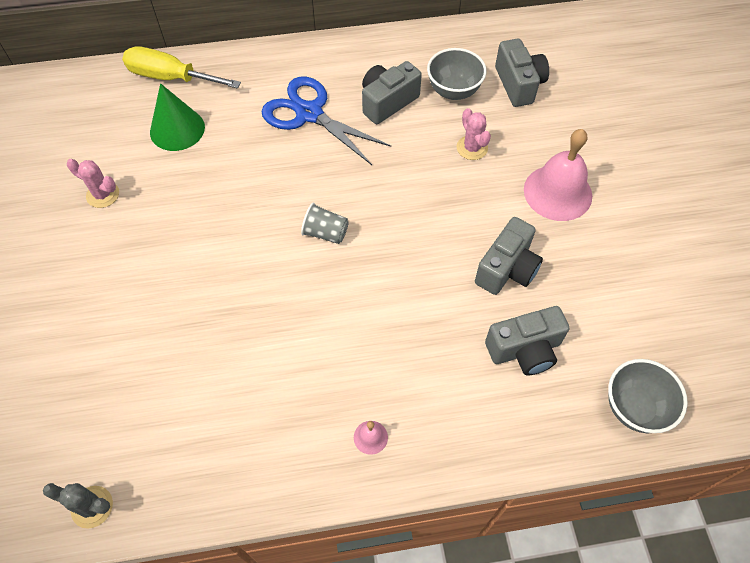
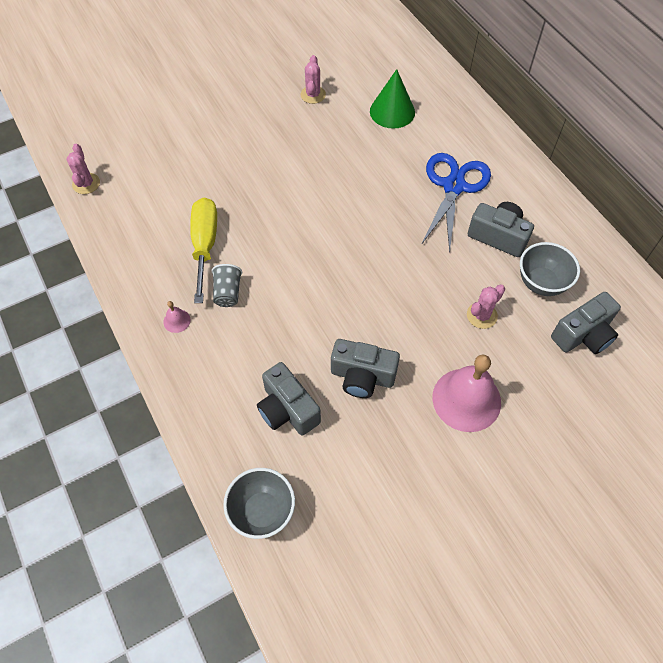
camera: 70 degrees right, 0 degrees up
grey cactus [43,483,113,529] -> pink cactus [67,144,100,194]
yellow screwdriver [122,46,241,89] -> yellow screwdriver moved to [190,197,217,303]
grey cup [301,203,349,244] -> grey cup moved to [212,264,242,307]

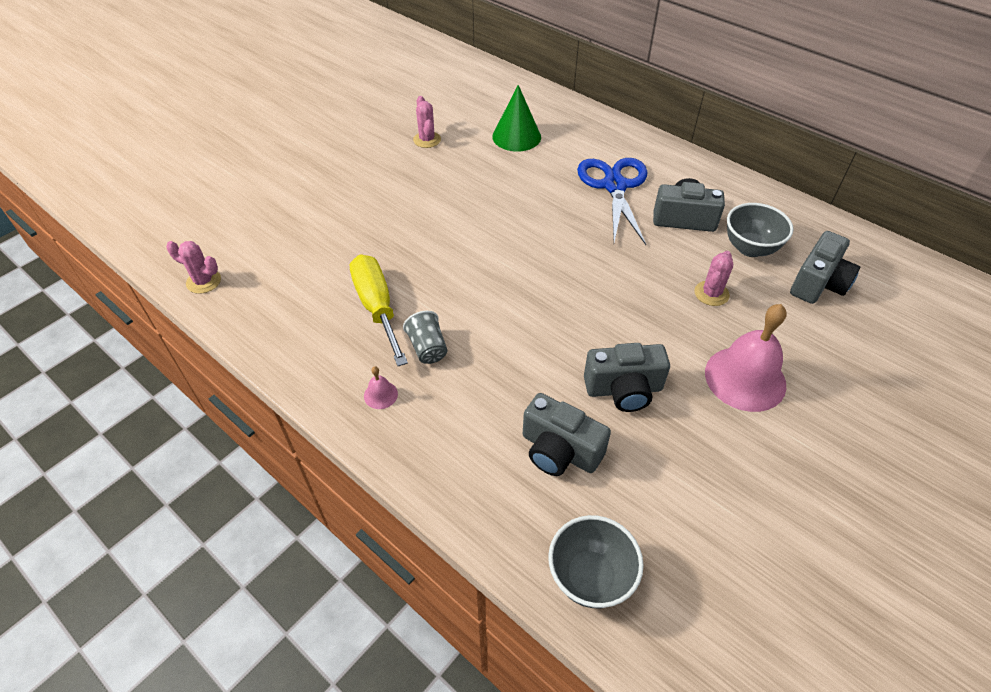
camera: 20 degrees left, 10 degrees down
pink cactus [67,144,100,194] -> pink cactus turned 45 degrees counterclockwise [166,241,221,294]

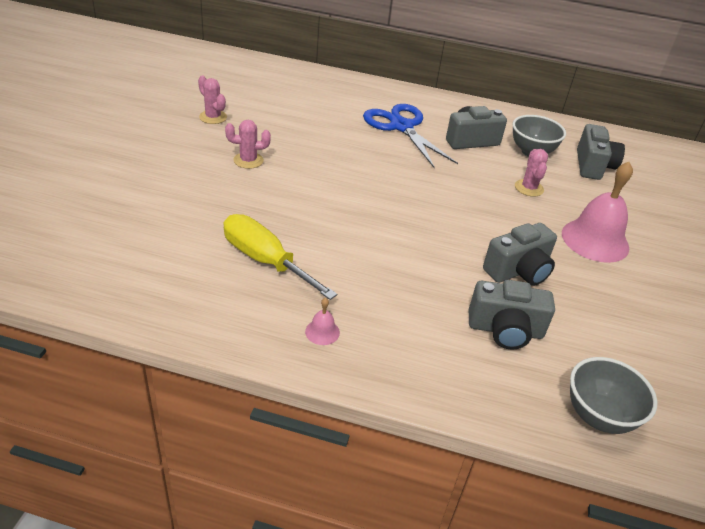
camera: 30 degrees left, 10 degrees down
pink cactus [166,241,221,294] -> pink cactus moved to [225,120,271,169]
grey cup [403,311,447,364] -> none
green cone [492,85,541,152] -> none

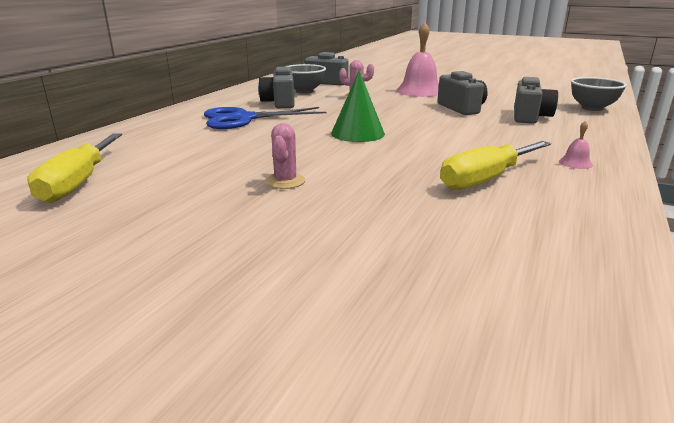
camera: 75 degrees left, 15 degrees down
pink cactus [198,75,227,124] -> none
none -> yellow screwdriver [27,133,122,203]
none -> green cone [331,70,385,142]

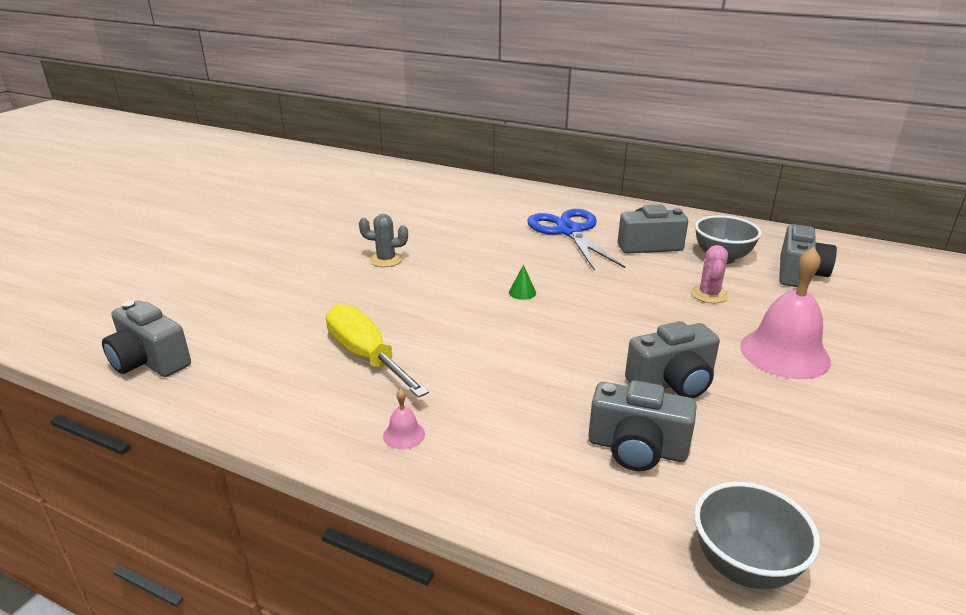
camera: 90 degrees right, 5 degrees up
yellow screwdriver [27,133,122,203] -> none
pink cactus [266,123,305,189] -> grey cactus [359,214,408,267]
green cone [331,70,385,142] -> green cone [509,265,536,300], size x0.44
none -> grey camera [102,301,191,377]

